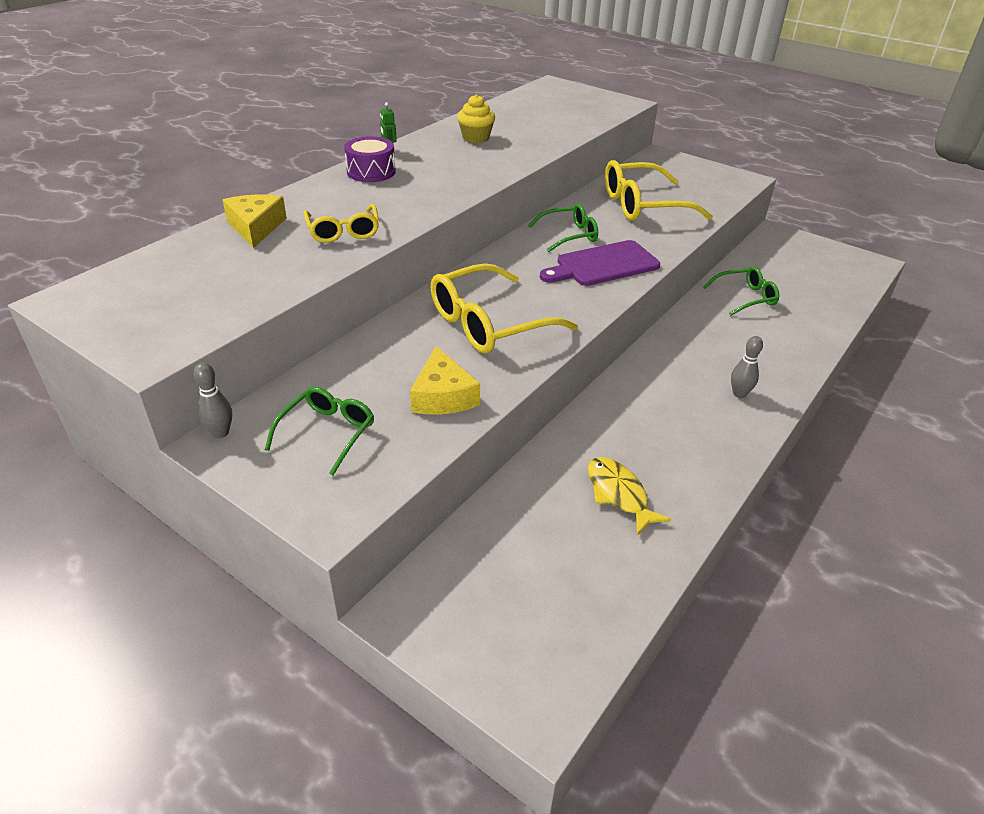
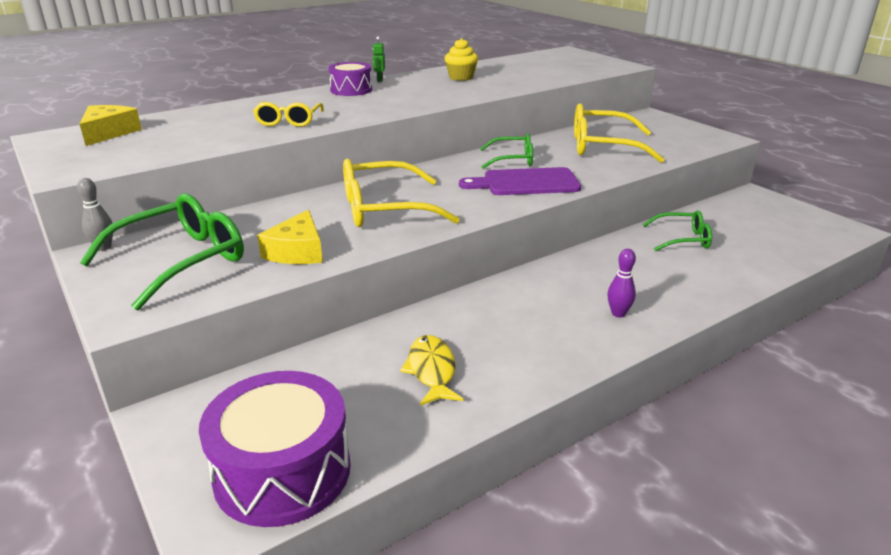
camera: 20 degrees right, 10 degrees down
yellow cheese [222,194,287,248] -> yellow cheese moved to [80,105,142,146]
green glasses [265,387,374,476] -> green glasses [80,193,244,310], size x1.69
grey bowling pin [731,336,763,398] -> purple bowling pin [607,249,636,317]
none -> purple drum [199,371,351,527]

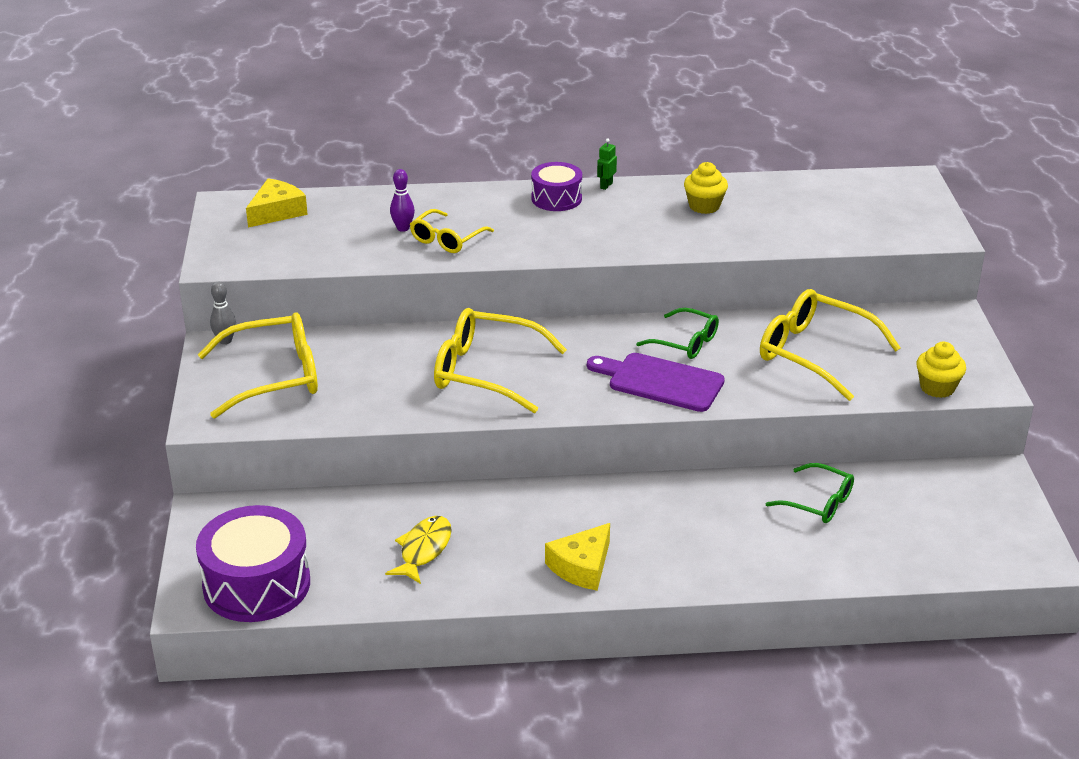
camera: 30 degrees right, 5 degrees up
green glasses [80,193,244,310] -> yellow glasses [198,312,318,419]
yellow cheese [257,210,323,264] -> yellow cheese moved to [545,523,610,591]
purple bowling pin [607,249,636,317] -> purple bowling pin moved to [390,169,415,232]
none -> yellow cupcake [917,342,966,398]

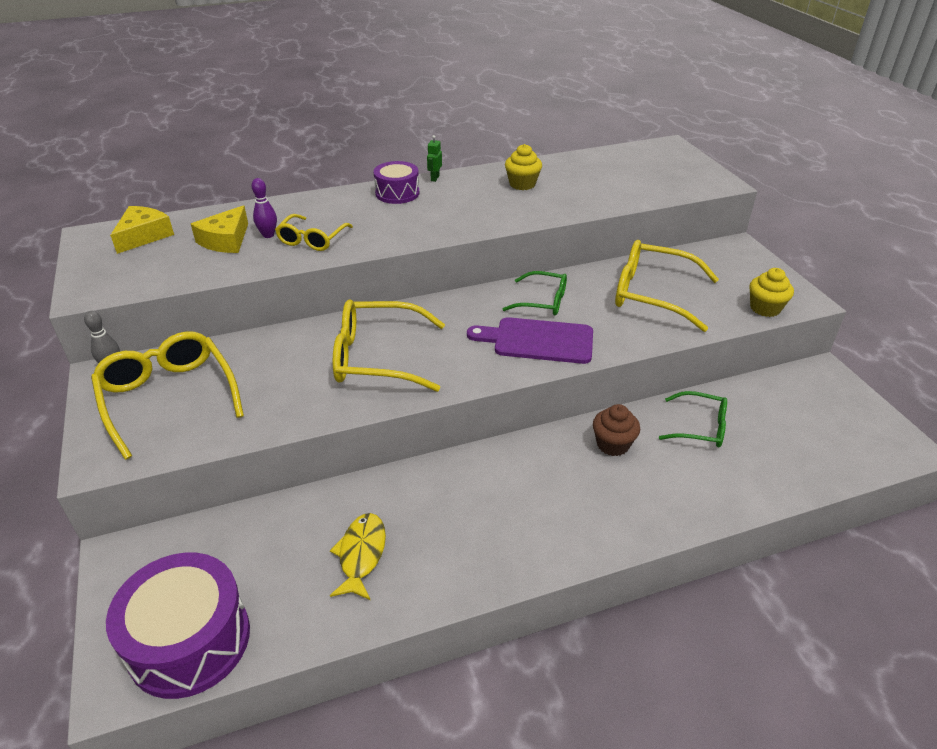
camera: 15 degrees left, 5 degrees up
yellow glasses [198,312,318,419] -> yellow glasses turned 90 degrees counterclockwise [91,331,244,460]
yellow cheese [545,523,610,591] -> yellow cheese moved to [191,205,248,253]
none -> brown cupcake [593,404,640,456]

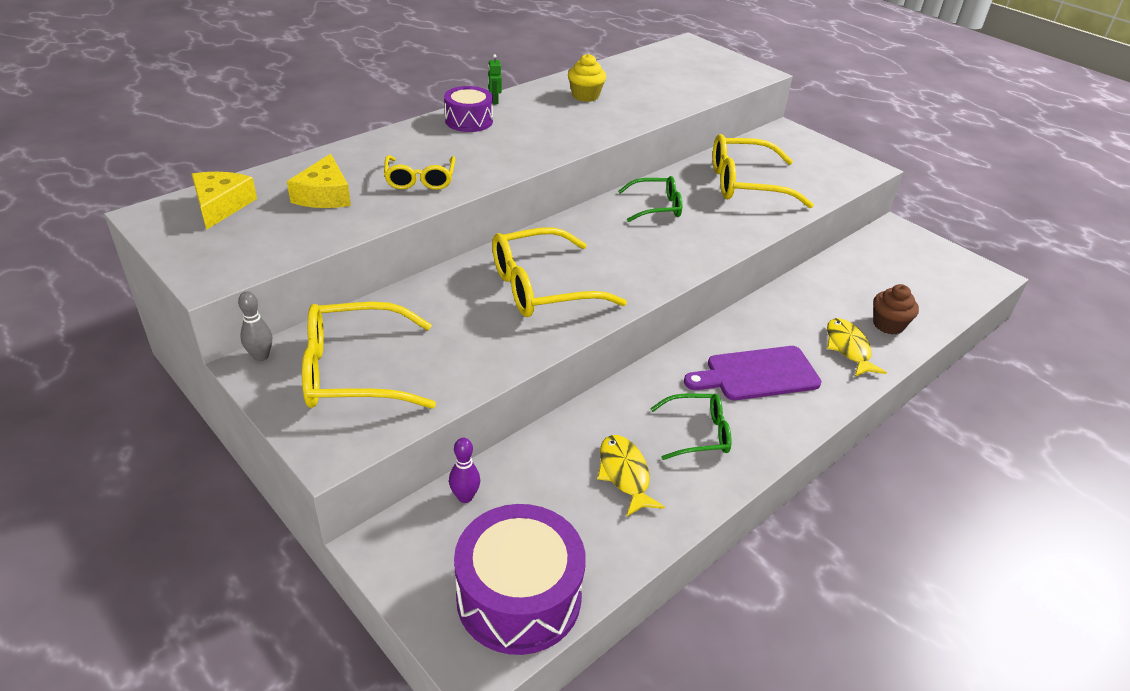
camera: 25 degrees left, 0 degrees up
yellow glasses [91,331,244,460] -> yellow glasses turned 45 degrees counterclockwise [302,302,436,409]
purple bowling pin [252,178,277,238] -> purple bowling pin moved to [449,438,480,503]
purple cutting board [467,317,593,364] -> purple cutting board moved to [684,346,822,400]
brown cupcake [593,404,640,456] -> brown cupcake moved to [873,284,919,335]
green glasses [659,391,727,448] -> green glasses moved to [650,394,732,460]
yellow cupcake [749,268,794,317] -> none
none -> yellow fish [827,318,887,377]

